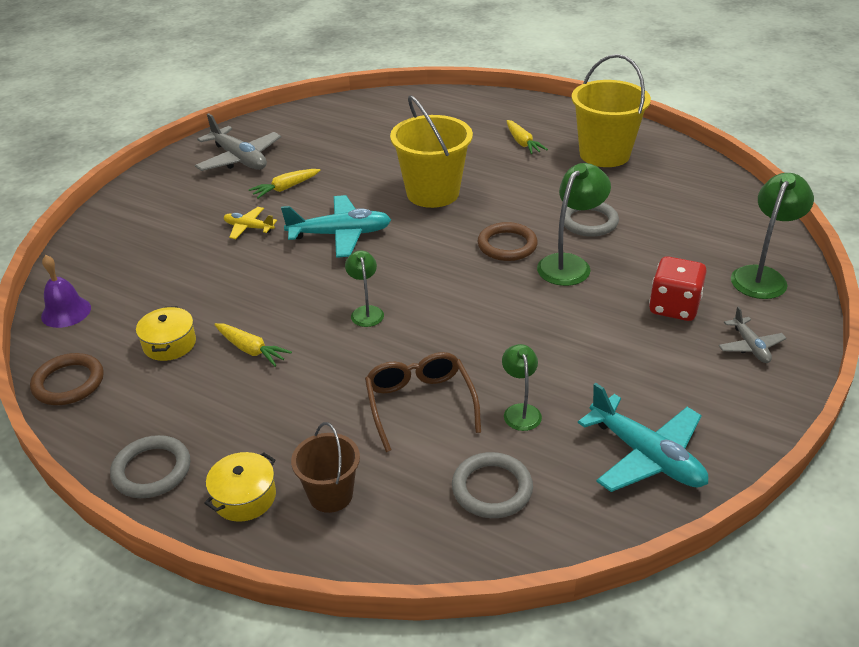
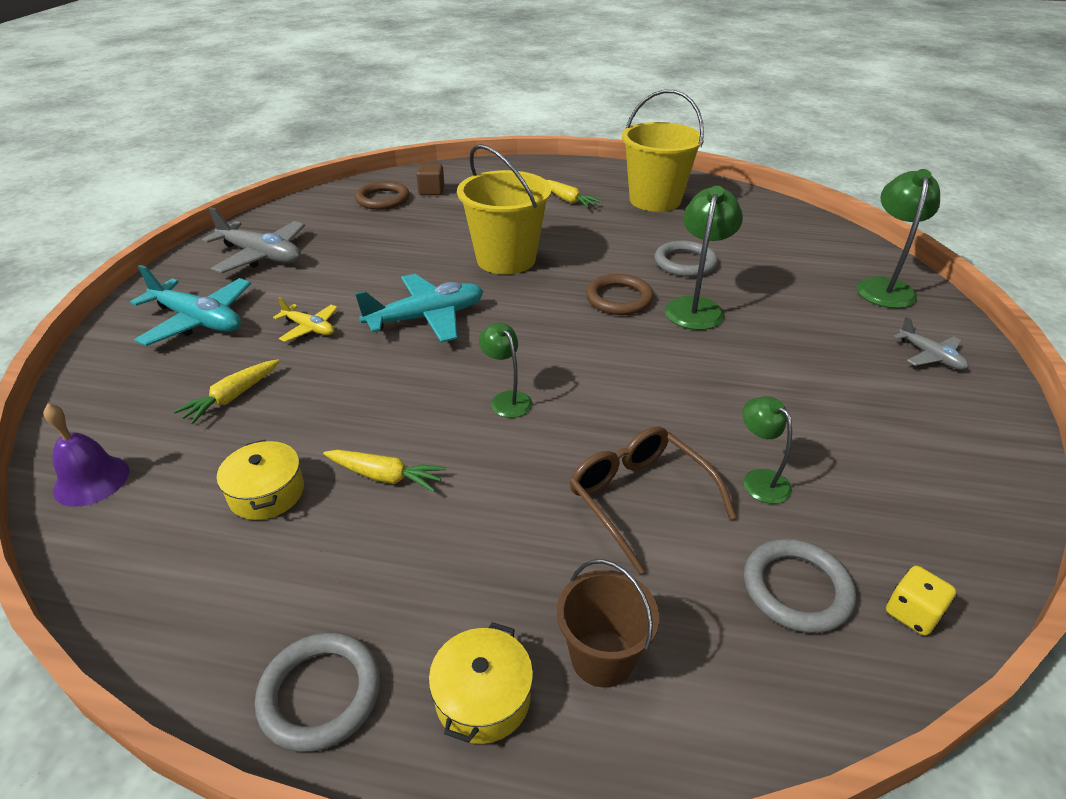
camera: 20 degrees left, 0 degrees up
brown ring [30,353,104,405] -> brown ring moved to [355,181,410,210]
yellow plane [224,207,277,239] -> yellow plane turned 150 degrees counterclockwise [273,297,338,342]
yellow carrot [249,169,320,198] -> yellow carrot moved to [174,359,280,424]
turquoise plane [578,383,708,492] -> turquoise plane moved to [130,265,251,346]
red dice [649,256,707,321] -> none
none -> brown cube [416,164,445,195]
none -> yellow dice [886,566,956,636]

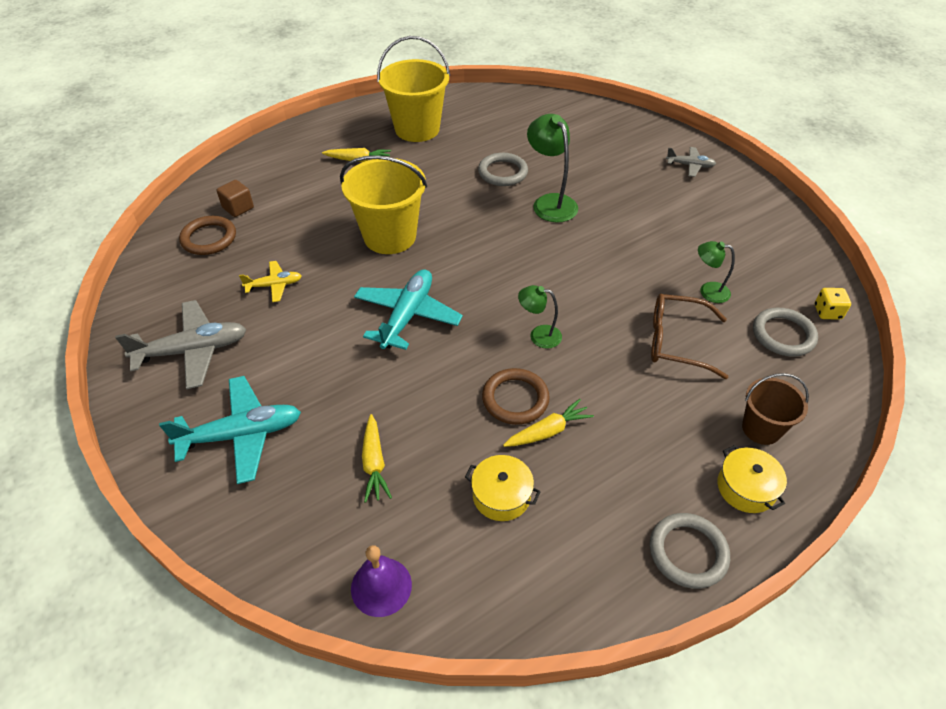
camera: 45 degrees left, 10 degrees up
yellow plane [273,297,338,342] -> yellow plane moved to [239,261,301,302]
brown ring [586,274,654,315] -> brown ring moved to [482,368,550,425]
green lamp [856,169,940,308] -> none

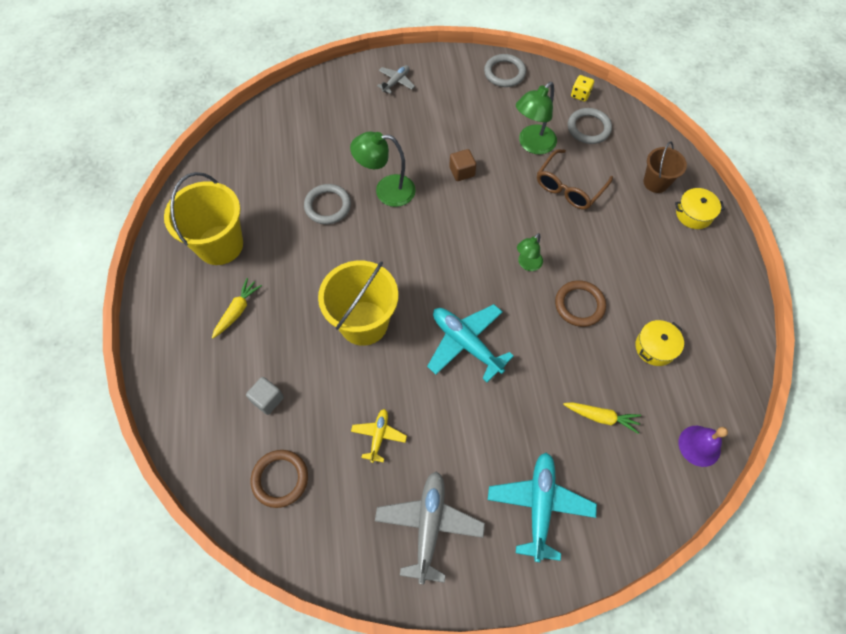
camera: 65 degrees left, 15 degrees up
brown cube [217,180,254,217] -> brown cube moved to [449,149,476,181]
yellow carrot [503,399,594,447] -> none
grey ring [650,513,730,589] -> grey ring moved to [484,54,526,87]
green lamp [698,241,735,303] -> green lamp [516,82,557,154], size x1.68
none -> grey cube [246,377,284,415]

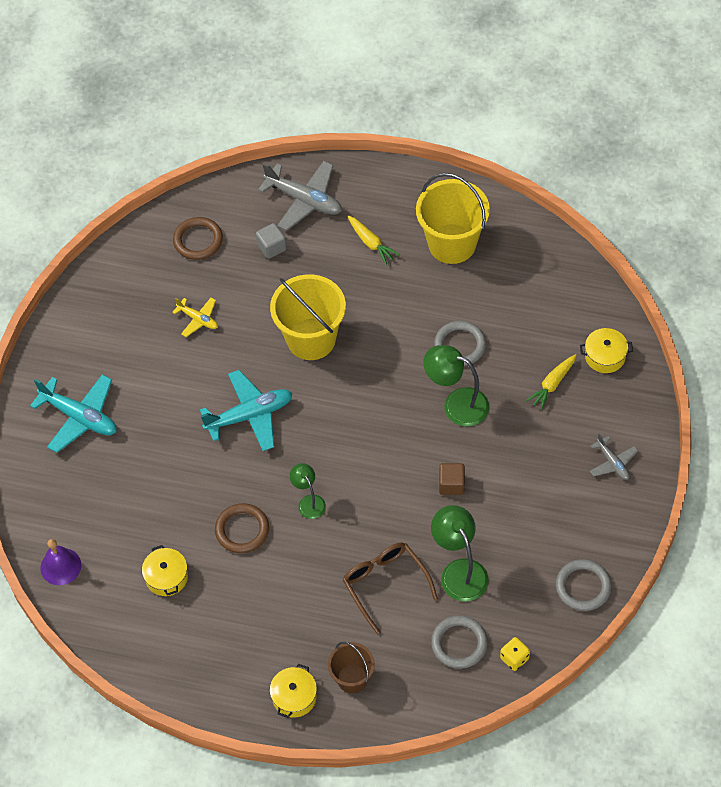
camera: 115 degrees right, 5 degrees down
green lamp [350,132,416,207] -> green lamp turned 90 degrees counterclockwise [423,345,489,427]
grey plane [375,471,485,585] -> grey plane moved to [258,161,342,231]
yellow carrot [563,402,641,434] -> yellow carrot moved to [526,354,576,410]
none -> yellow pot [580,328,633,373]

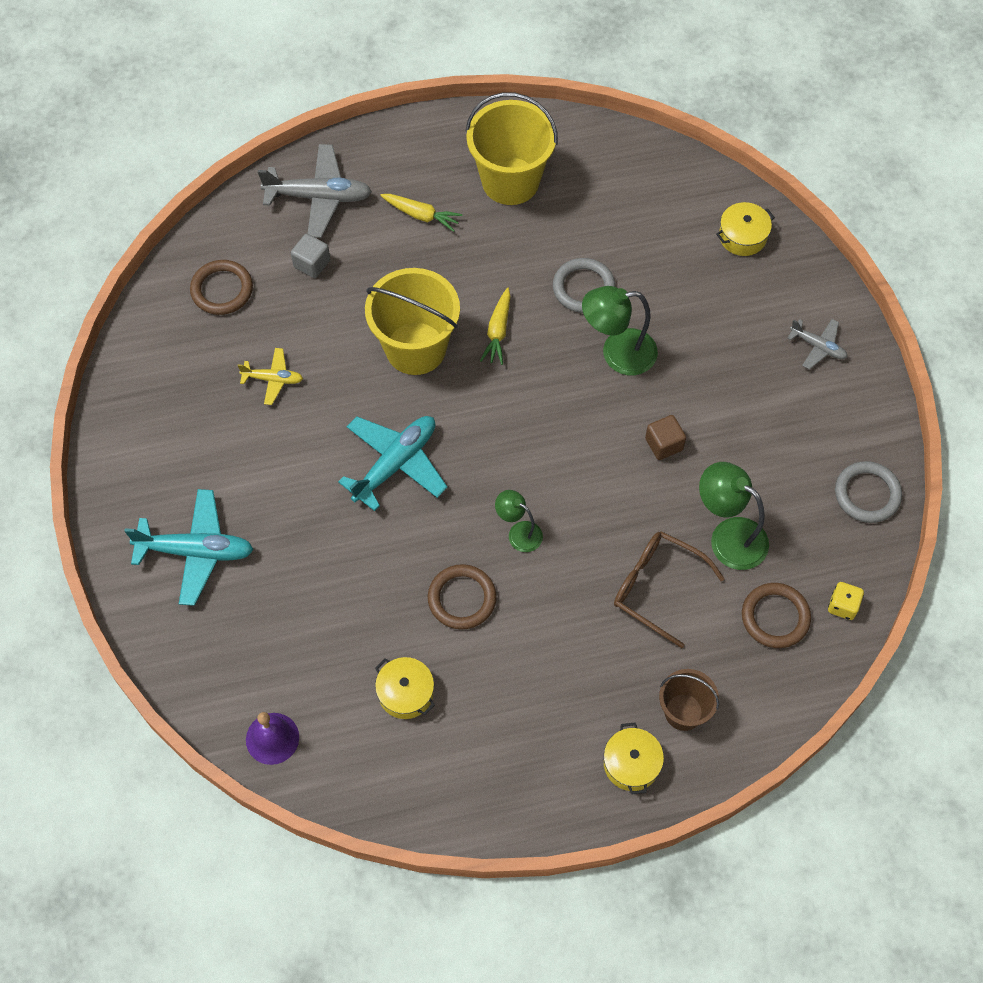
camera: 30 degrees left, 5 degrees up
grey ring [431,615,488,669] -> brown ring [742,583,811,648]
yellow carrot [526,354,576,410] -> yellow carrot moved to [480,288,511,365]

